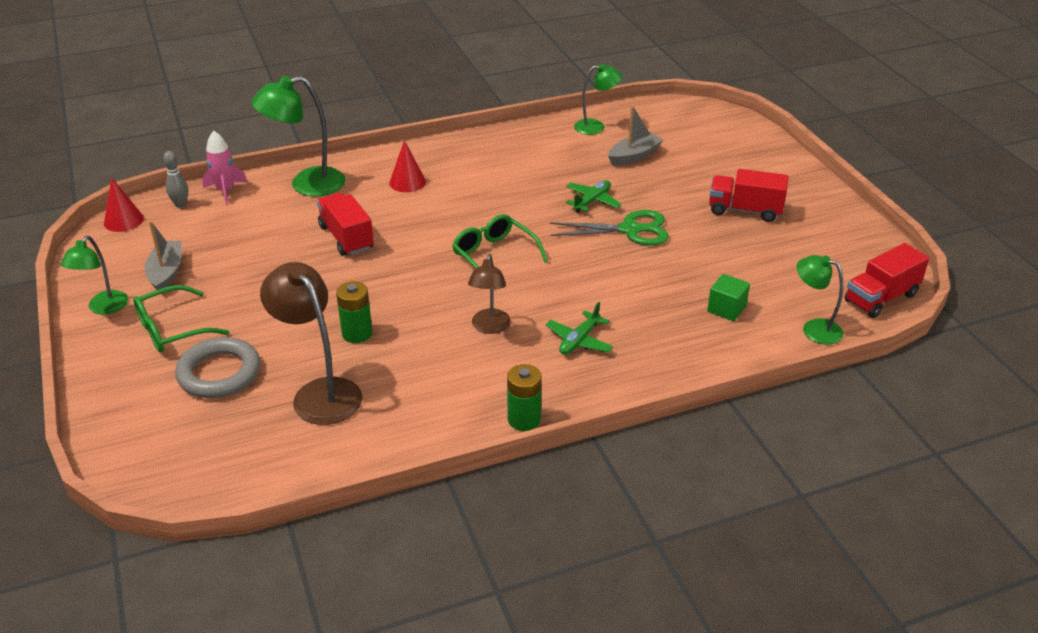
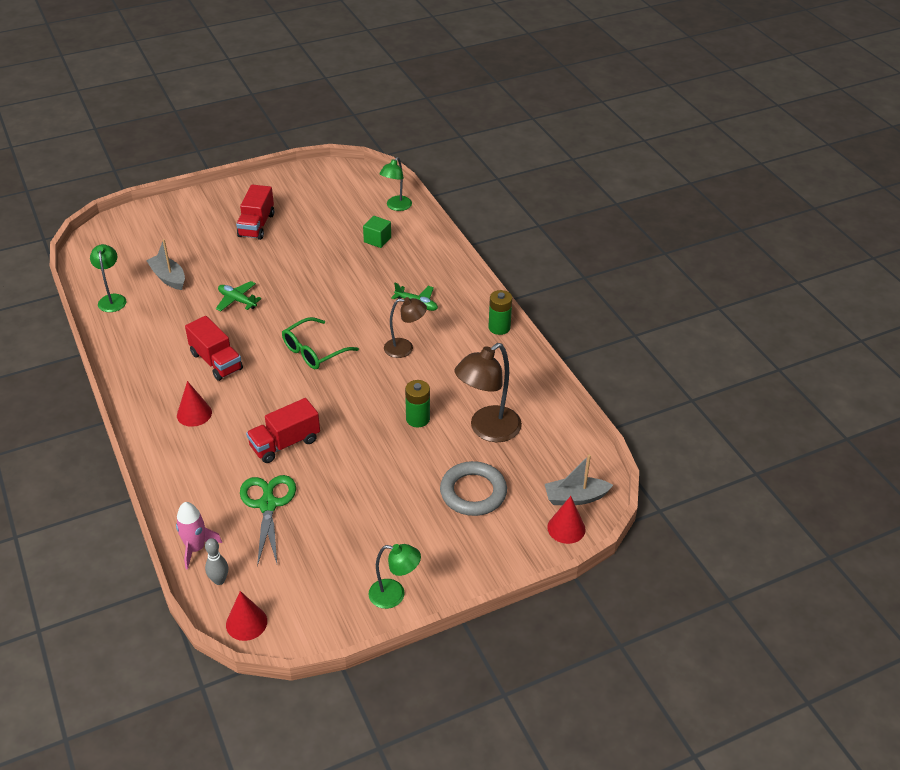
camera: 95 degrees left, 5 degrees up
green glasses [133,285,230,353] -> none
grey boat [145,221,182,290] -> grey boat moved to [545,455,613,505]
green lamp [251,76,346,196] -> none
green scissors [550,210,669,246] -> green scissors moved to [240,475,296,567]
red truck [844,243,929,318] -> red truck moved to [185,316,243,381]
none -> red cone [547,496,586,544]

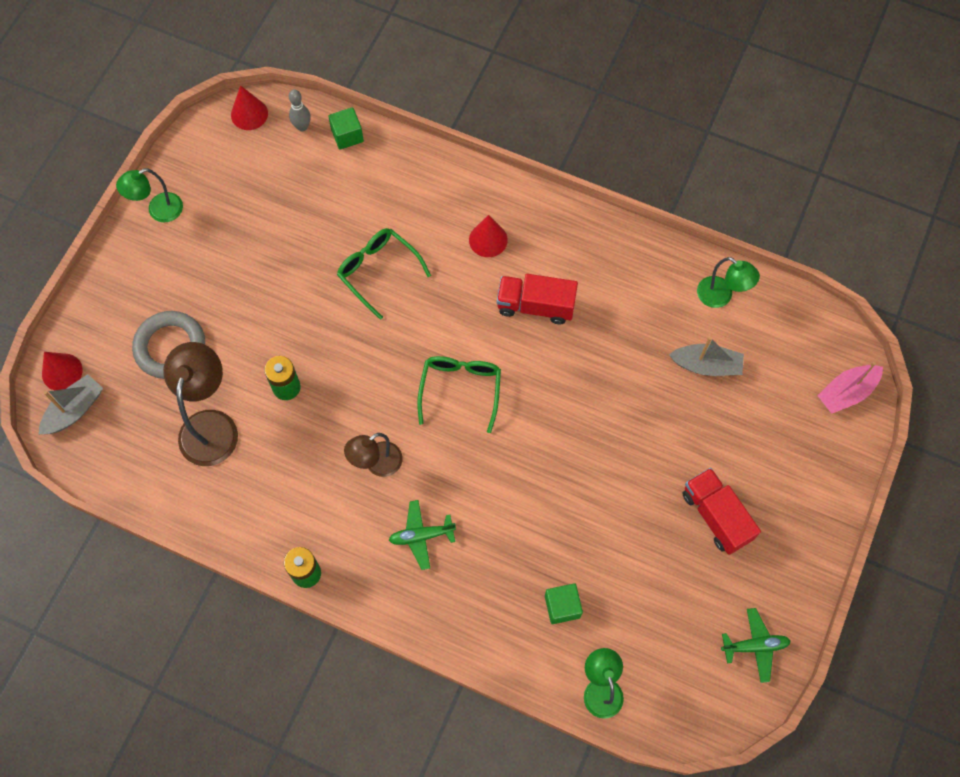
camera: 140 degrees right, 25 degrees up
pink rocket [176,502,222,570] -> green cube [328,107,364,150]
green plane [216,281,262,311] -> green plane moved to [721,608,791,683]
green scissors [240,475,296,567] -> none
red truck [246,398,320,463] -> green glasses [337,228,431,320]
none -> pink boat [817,362,883,414]

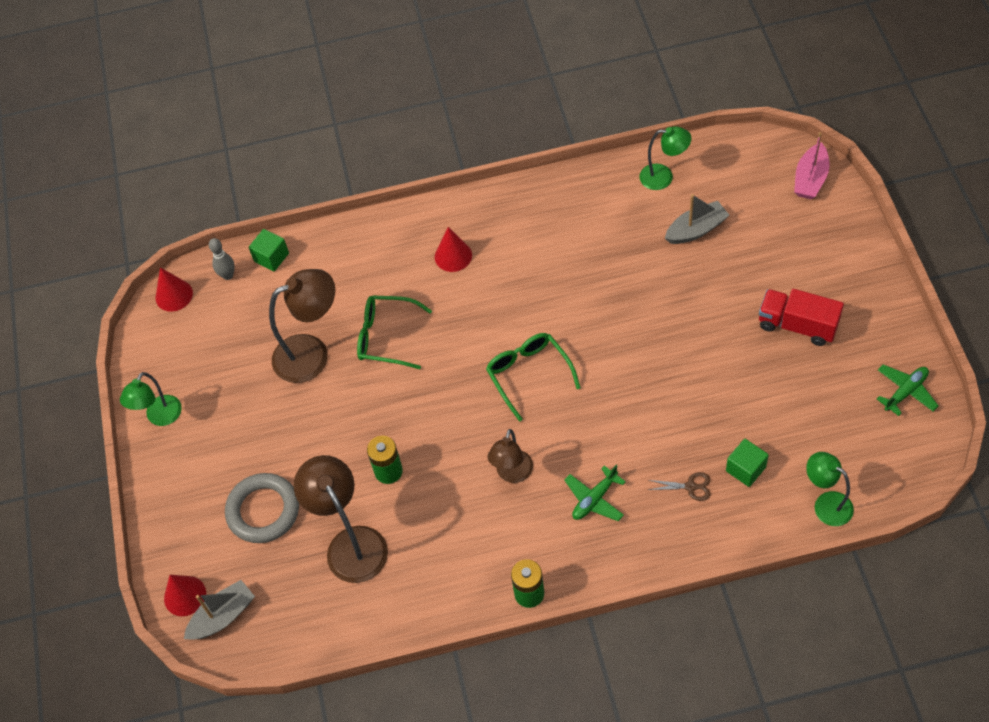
camera: 30 degrees left, 10 degrees down
grey boat [39,374,103,434] -> grey boat turned 45 degrees clockwise [184,580,255,639]
red truck [497,274,578,324] -> none
none -> brown lamp [269,269,335,383]
none -> brown scissors [648,472,710,501]

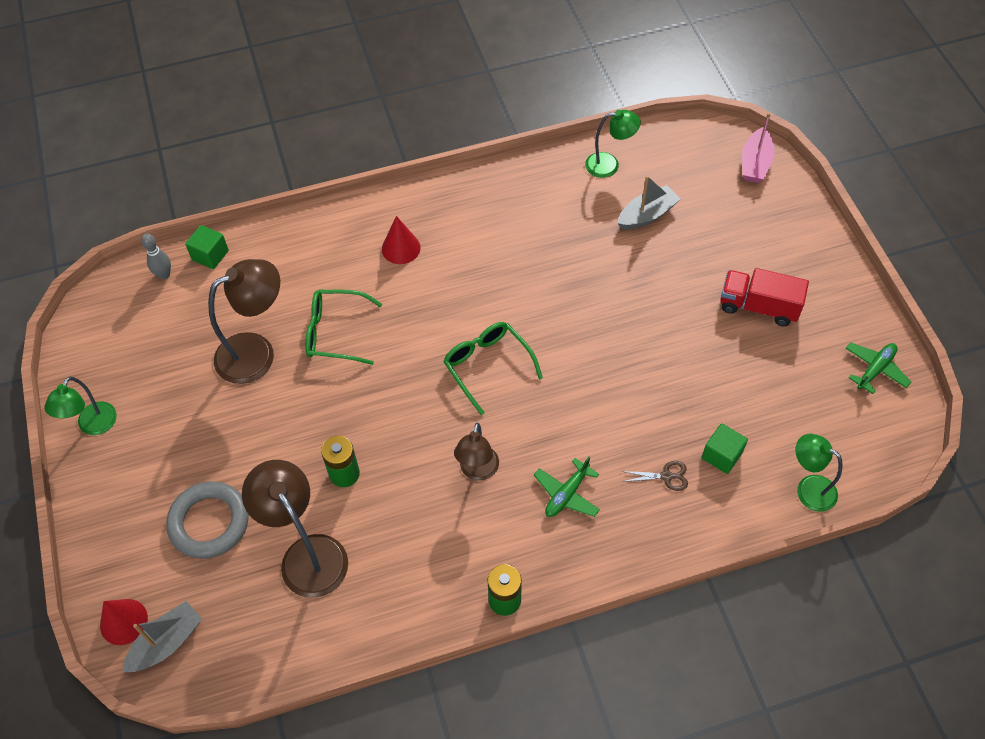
camera: 10 degrees left, 0 degrees up
red cone [156,267,193,312] -> none

